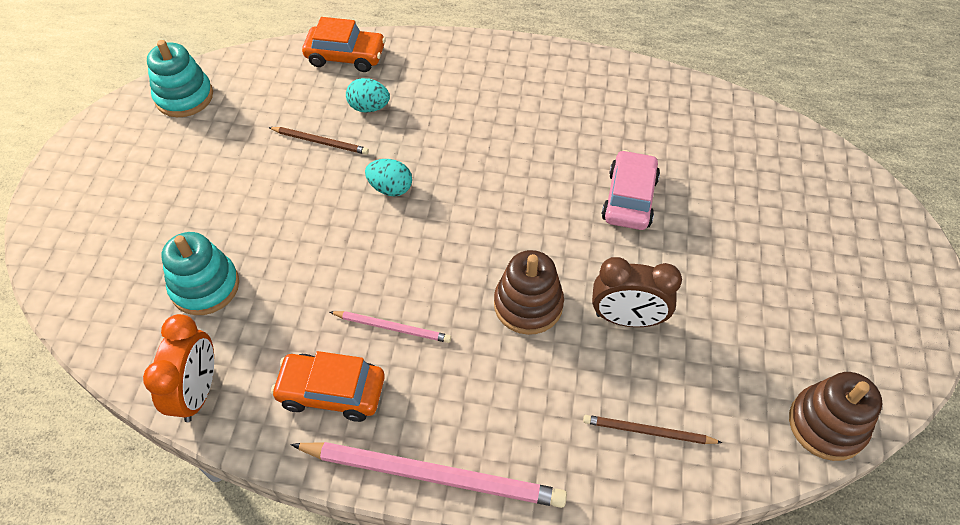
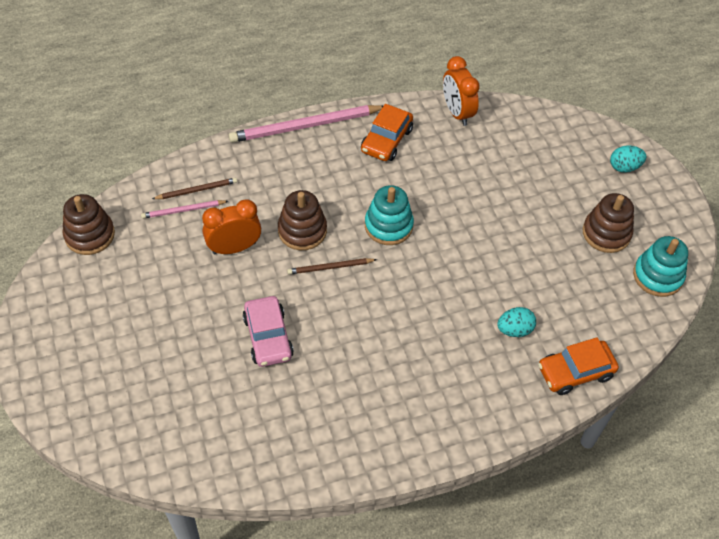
camera: 150 degrees right, 0 degrees up
turquoise stacking toy [161,232,239,315] -> turquoise stacking toy moved to [365,185,414,245]
brown pencil [268,127,369,155] -> brown pencil moved to [287,258,377,275]
orange car [271,351,385,422] -> orange car turned 135 degrees clockwise [361,104,413,161]
pink pencil [330,311,451,343] -> pink pencil moved to [141,200,228,219]
turquoise egg [365,159,412,196] -> turquoise egg moved to [610,145,646,173]
brown clock [592,257,682,327] -> orange clock [202,199,261,254]
none -> brown stacking toy [583,193,634,253]

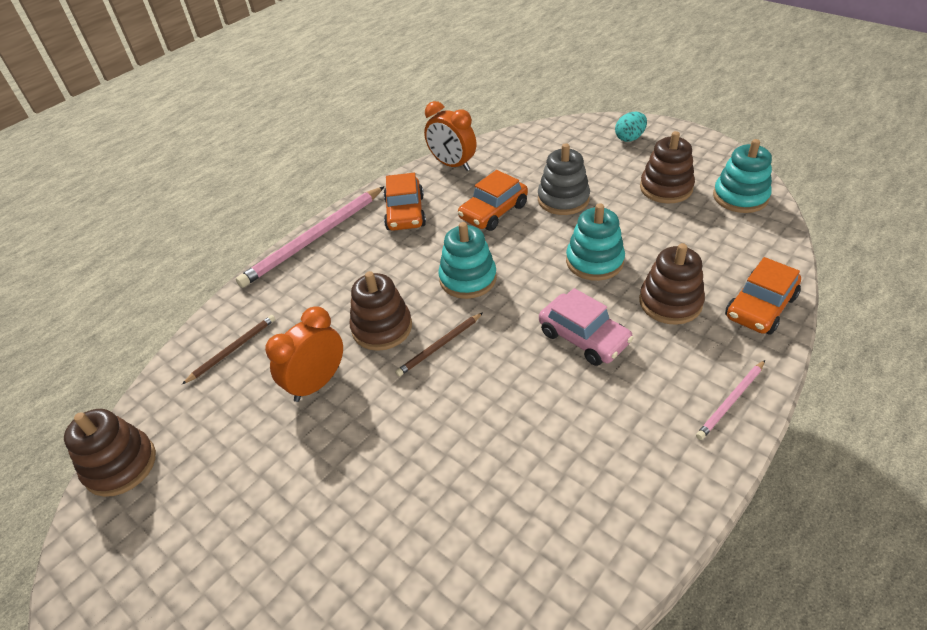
camera: 25 degrees left, 10 degrees down
pink pencil [141,200,228,219] -> pink pencil moved to [696,360,765,440]
pink car [243,296,294,367] -> pink car moved to [539,288,633,366]
turquoise egg [497,307,536,337] -> brown stacking toy [639,243,705,325]
none -> orange car [458,170,528,231]
none -> grey stacking toy [538,143,590,215]
none -> turquoise stacking toy [566,203,625,281]

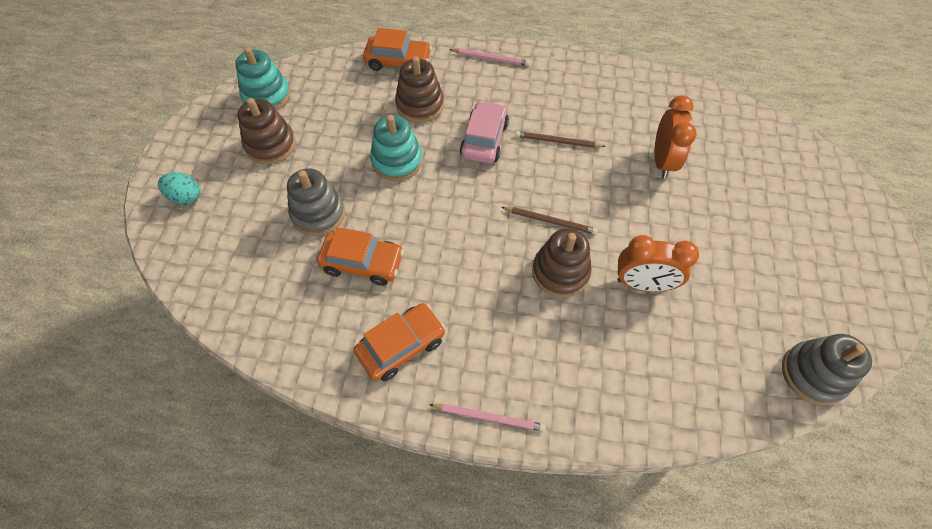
camera: 125 degrees left, 15 degrees up
brown stacking toy [64,409,156,497] -> grey stacking toy [782,334,872,405]
brown pencil [182,315,275,384] -> brown pencil moved to [515,131,606,148]
pink pencil [236,186,385,288] -> pink pencil [429,404,546,432], size x0.51
orange clock [424,101,477,171] -> orange clock moved to [654,95,697,179]
turquoise stacking toy [438,222,497,299] -> none

